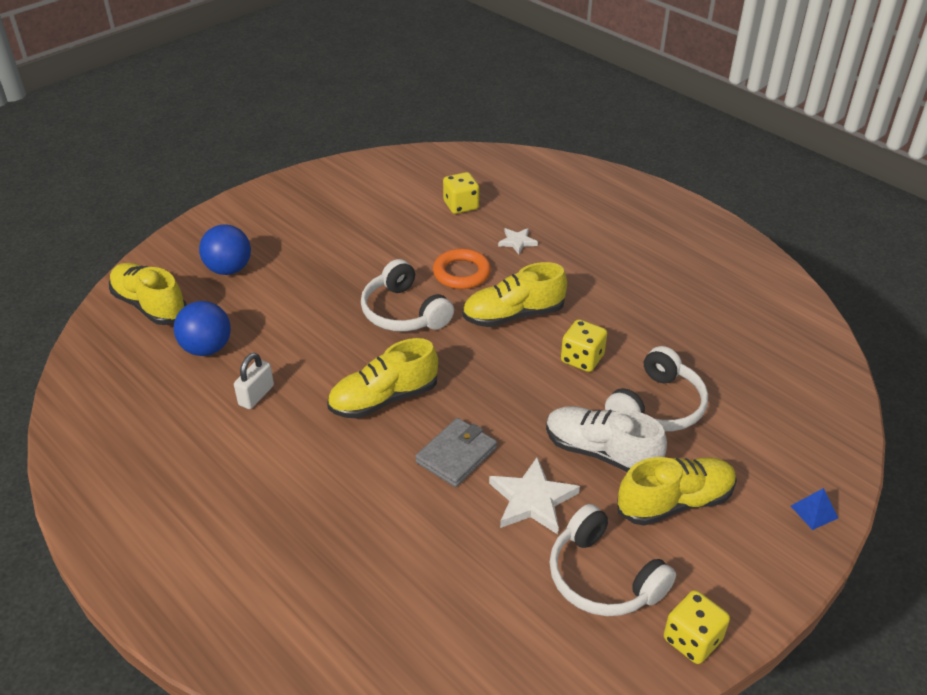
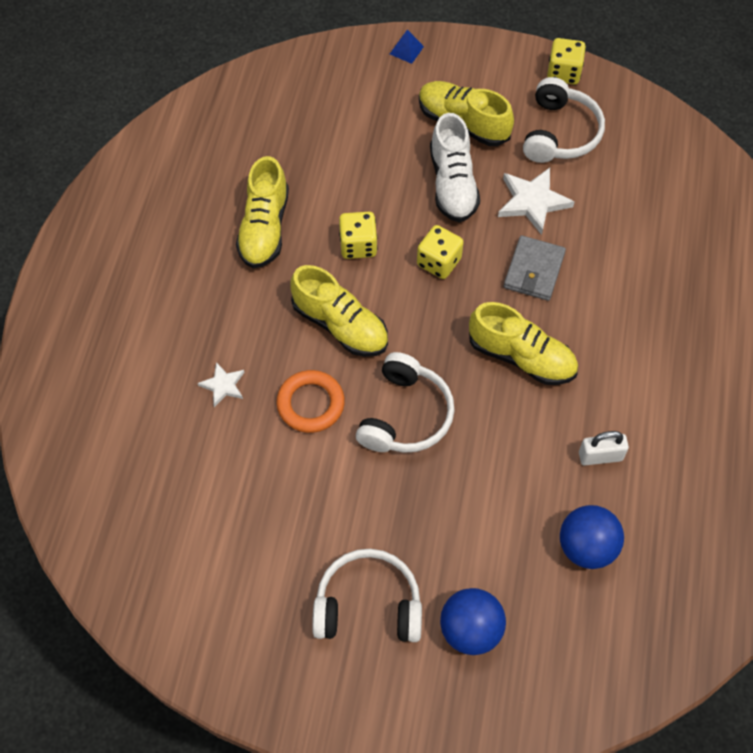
camera: 125 degrees left, 20 degrees up
yellow shoe [109,263,187,325] -> yellow shoe moved to [236,156,289,268]
grey wallet [415,418,497,487] -> grey wallet turned 75 degrees counterclockwise [504,235,566,301]
yellow dice [443,172,479,214] -> yellow dice moved to [417,225,464,279]
white headphones [605,346,708,432] -> white headphones moved to [312,549,422,642]

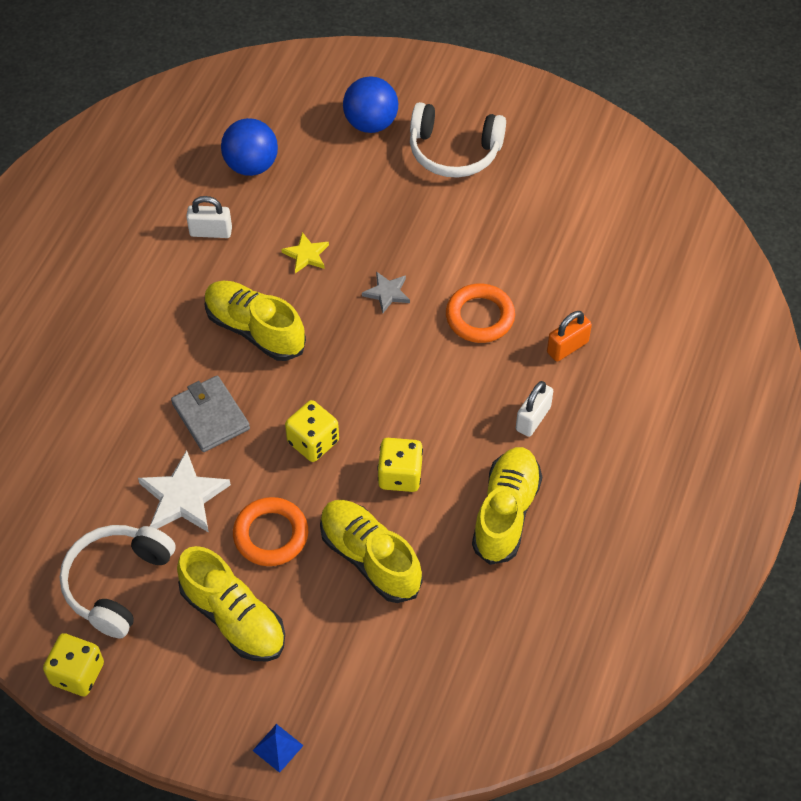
camera: 170 degrees left, 5 degrees down
white star [198,362,244,407] -> orange padlock [547,311,592,362]
yellow shoe [290,265,388,357] -> yellow shoe moved to [320,500,423,603]
white headphones [356,352,455,453] -> grey star [362,271,410,313]
white shoe [430,113,480,222] -> orange ring [233,497,308,566]
grey wallet [504,235,566,301] -> grey wallet turned 60 degrees counterclockwise [171,376,250,452]
none -> yellow star [281,232,329,273]
none -> white padlock [516,381,553,437]

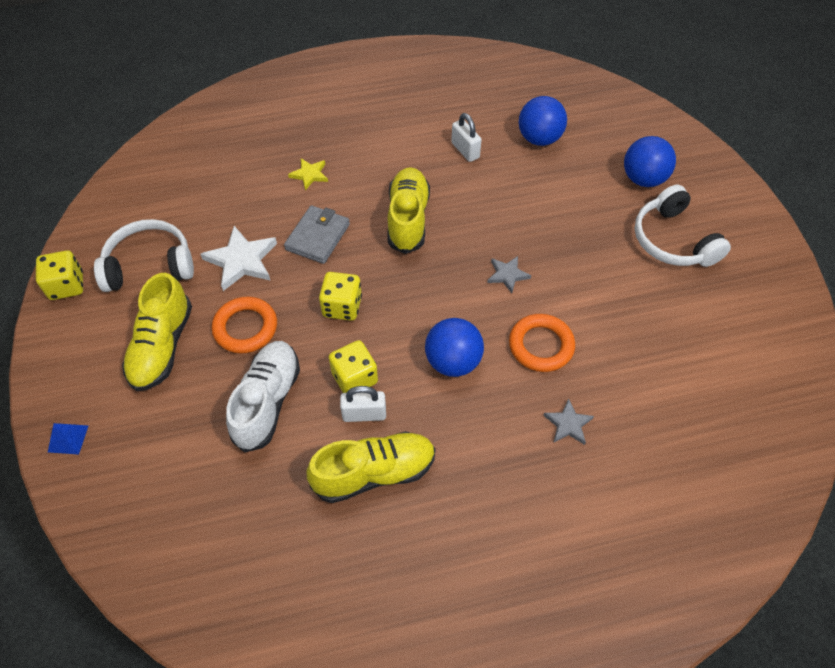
camera: 55 degrees right, 0 degrees up
yellow star [281,232,329,273] -> yellow star moved to [288,158,328,190]
yellow shoe [320,500,423,603] -> white shoe [226,341,300,453]
white padlock [516,381,553,437] -> white padlock moved to [340,386,386,422]
orange padlock [547,311,592,362] -> grey star [543,398,594,445]
none -> blue ball [425,318,484,377]

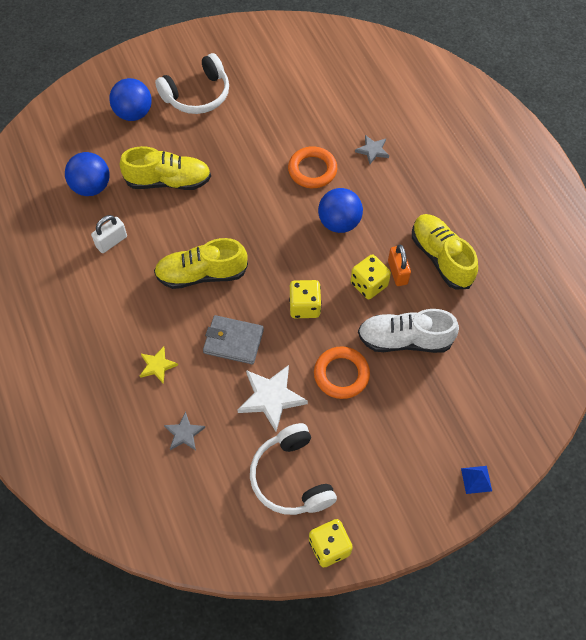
camera: 100 degrees left, 5 degrees up
yellow shoe [122,273,192,391] -> yellow shoe moved to [120,146,211,190]
white padlock [340,386,386,422] -> orange padlock [388,245,411,286]
grey star [487,256,531,293] -> grey star moved to [164,412,205,450]

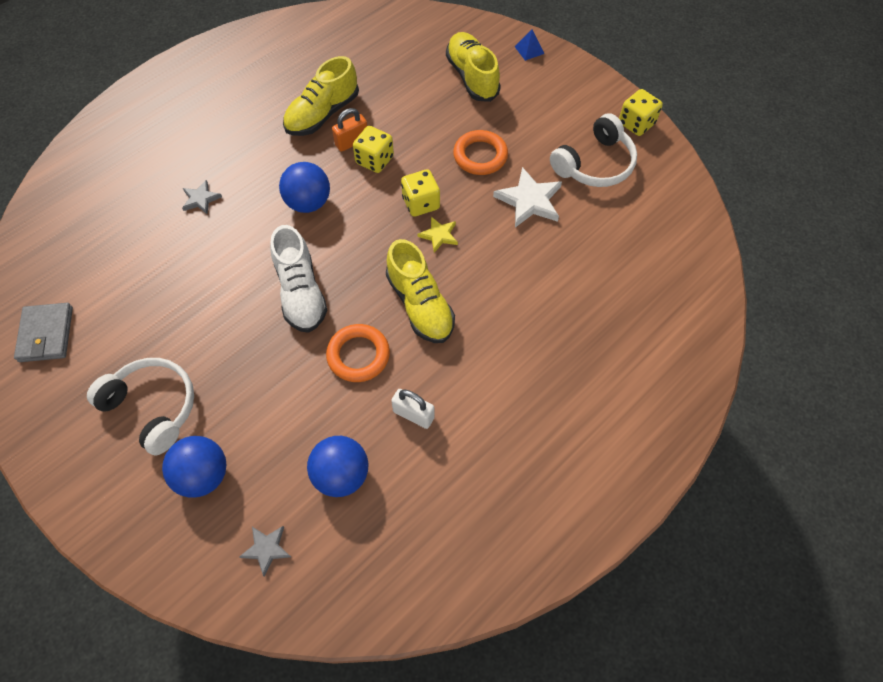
camera: 110 degrees left, 0 degrees up
yellow shoe [120,146,211,190] -> yellow shoe moved to [446,32,501,102]
yellow star [140,346,178,383] -> yellow star moved to [418,216,458,253]
grey star [164,412,205,450] -> grey star moved to [239,526,291,577]
grey wallet [203,315,264,364] -> grey wallet moved to [14,303,73,362]
orange ring [288,146,337,188] -> orange ring moved to [326,324,390,382]
white shoe [358,309,459,353] -> white shoe moved to [270,225,327,333]

